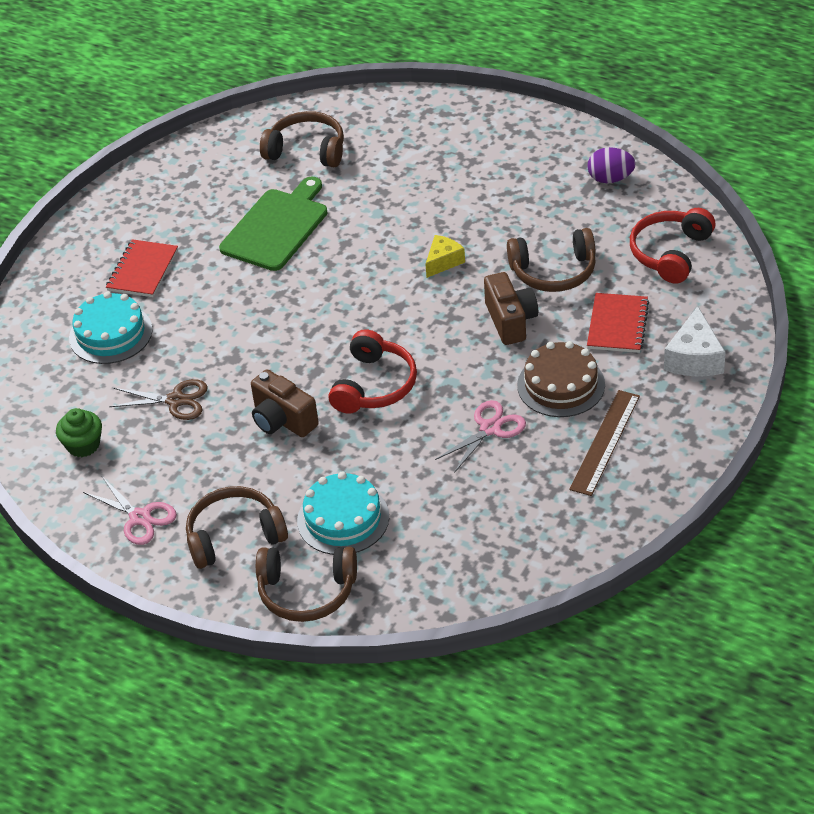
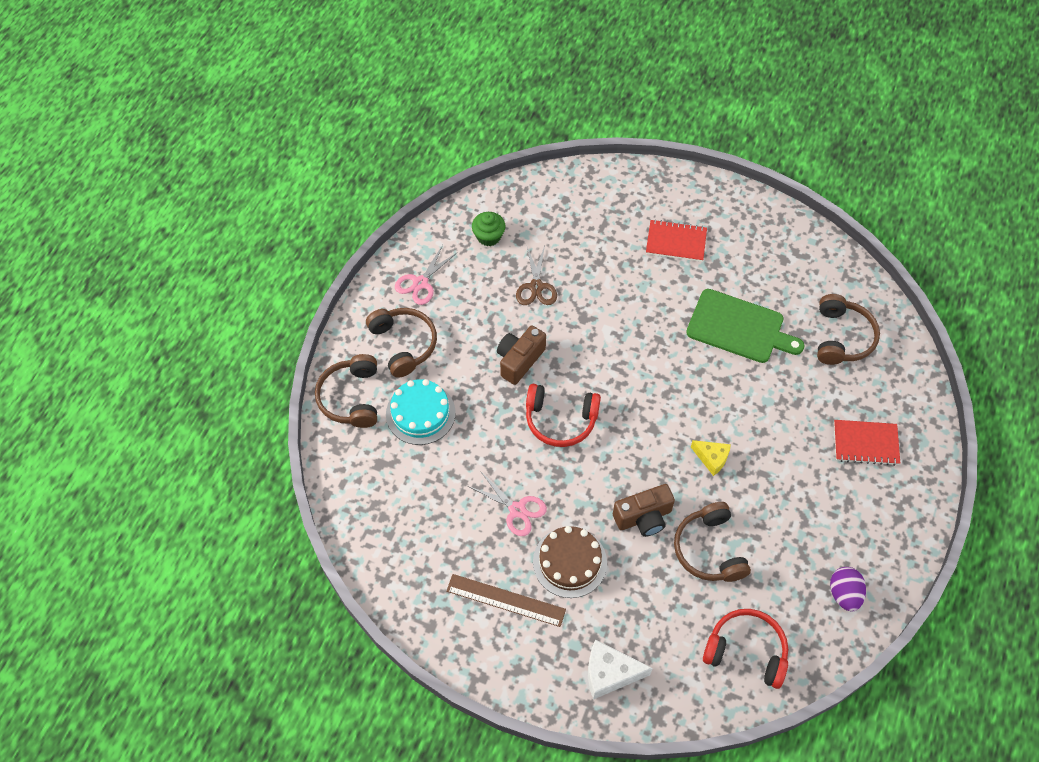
camera: 80 degrees right, 15 degrees up
turquoise cake [69,291,153,364] -> none
red notebook [587,293,649,353] -> red notebook moved to [834,420,900,466]

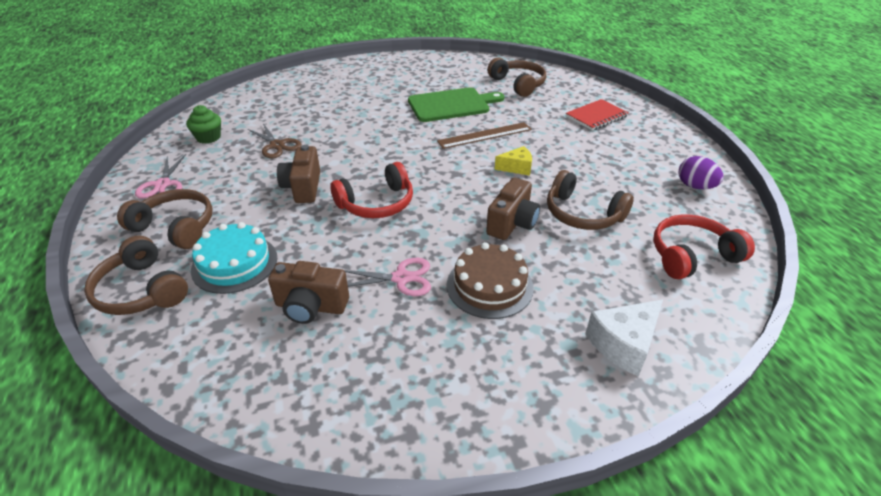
camera: 40 degrees left, 20 degrees down
brown ruler [446,574,566,627] -> brown ruler moved to [437,122,532,149]
red notebook [646,219,707,262] -> none
none -> brown camera [268,261,349,324]

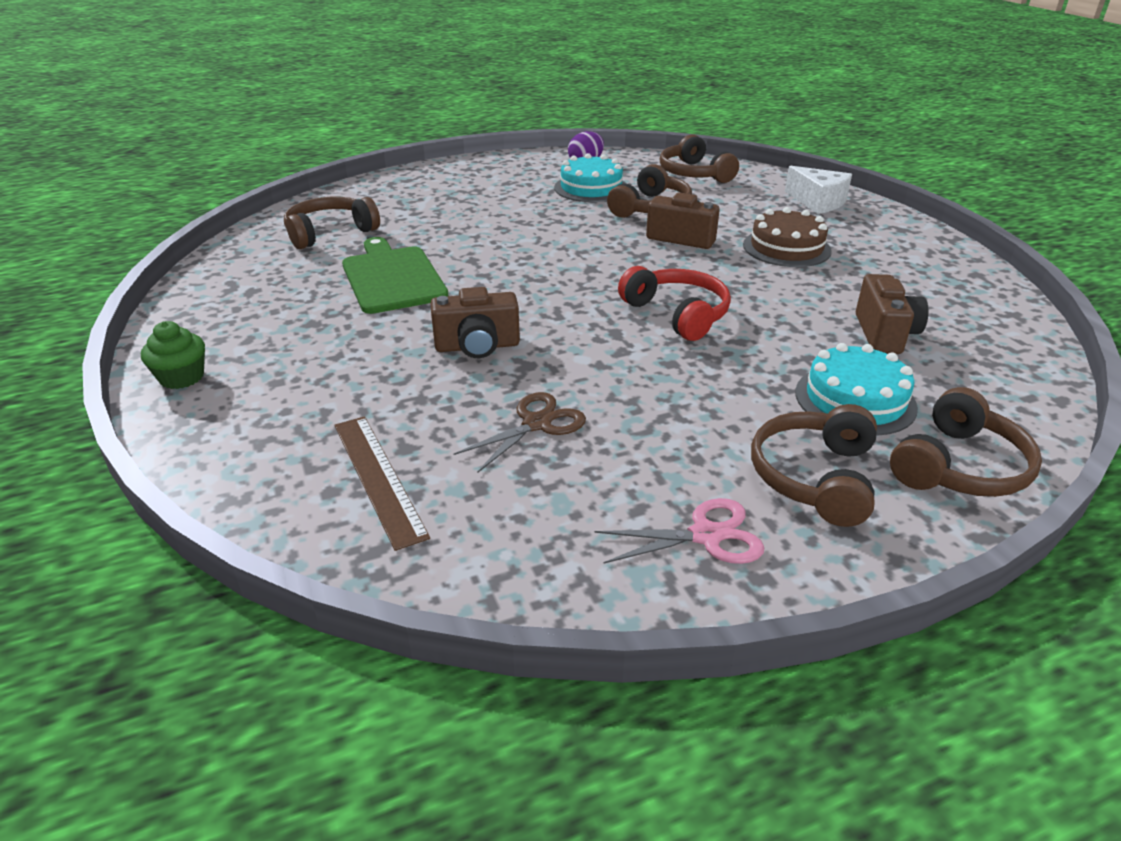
camera: 95 degrees left, 5 degrees down
green cupcake [186,105,221,144] -> green cupcake moved to [141,321,205,389]
brown camera [277,145,320,203] -> brown camera moved to [430,287,520,358]
pink scissors [344,258,431,296] -> none
brown ruler [437,122,532,149] -> brown ruler moved to [334,416,430,551]
yellow cheese [495,146,532,176] -> none
red notebook [566,99,629,131] -> none
red headphones [654,214,755,279] -> brown headphones [660,134,739,183]
none -> turquoise cake [554,153,625,202]

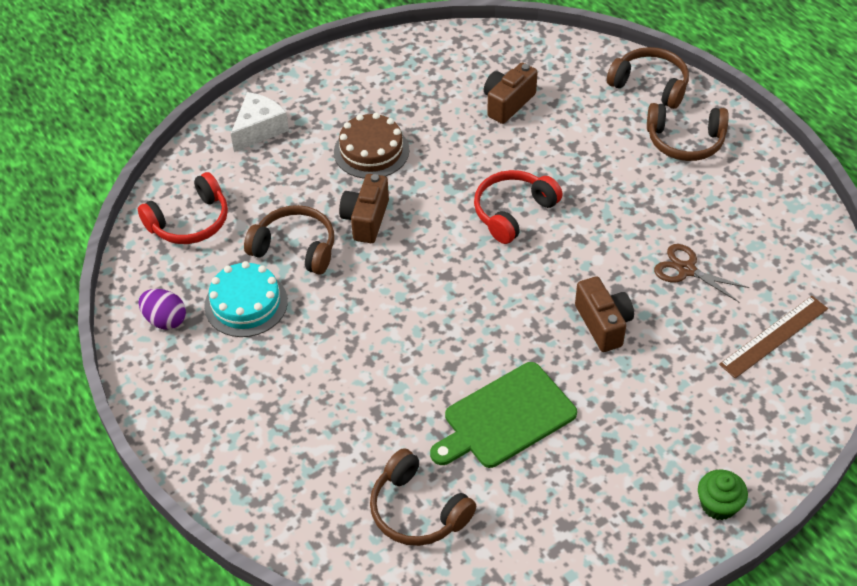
camera: 100 degrees left, 15 degrees up
pink scissors [594,498,764,564] -> none
brown headphones [660,134,739,183] -> red headphones [138,172,228,244]
turquoise cake [795,343,918,436] -> none
brown camera [856,274,929,354] -> brown camera turned 45 degrees counterclockwise [484,63,538,124]

